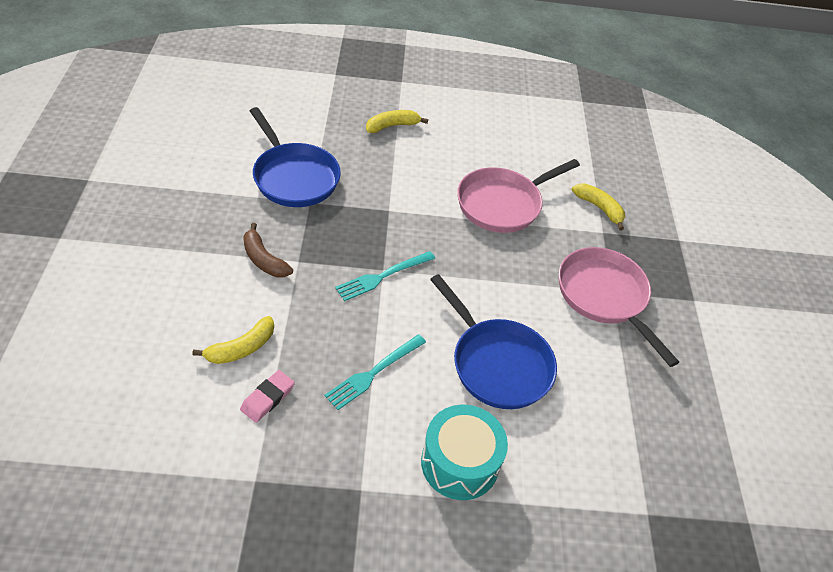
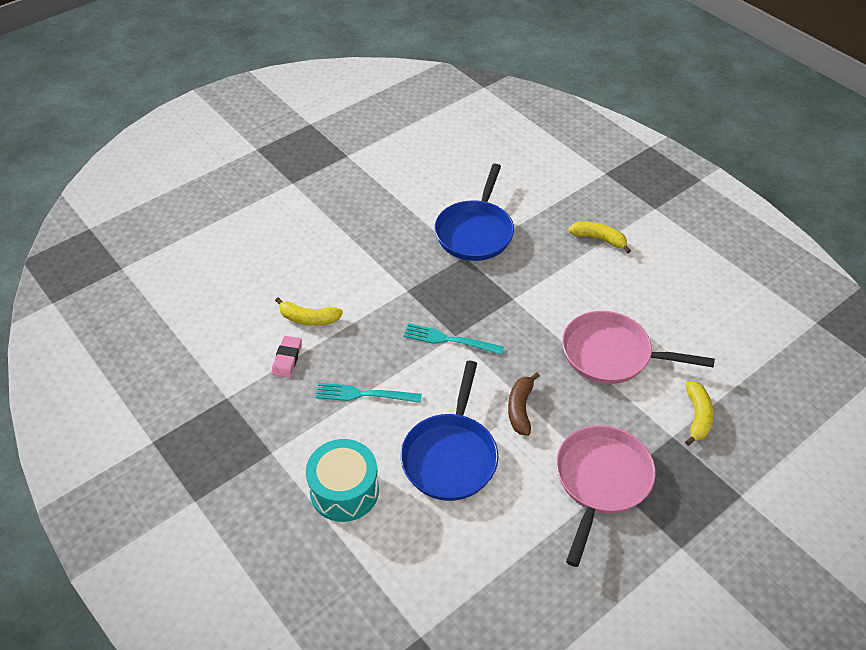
camera: 55 degrees right, 0 degrees up
pink eraser [240,370,295,423] -> pink eraser turned 75 degrees counterclockwise [272,336,302,378]
brown banana [243,223,293,277] -> brown banana moved to [508,372,540,436]

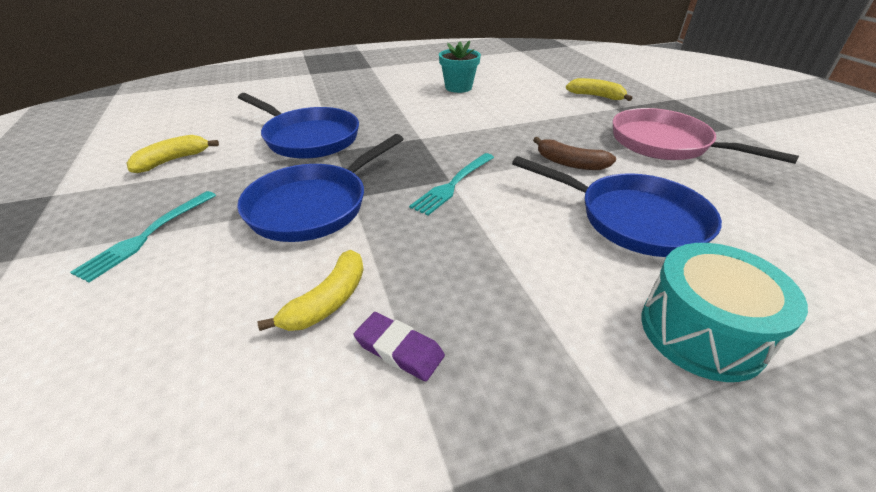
camera: 70 degrees left, 10 degrees down
pink eraser [272,336,302,378] -> purple eraser [354,312,445,381]
turquoise fork [316,383,422,403] -> turquoise fork moved to [70,191,216,282]
pink pan [562,311,715,384] -> none
yellow banana [568,221,631,253] -> yellow banana moved to [126,135,219,173]
none -> blue pan [237,134,404,242]
none -> turquoise flower pot [439,40,481,93]

